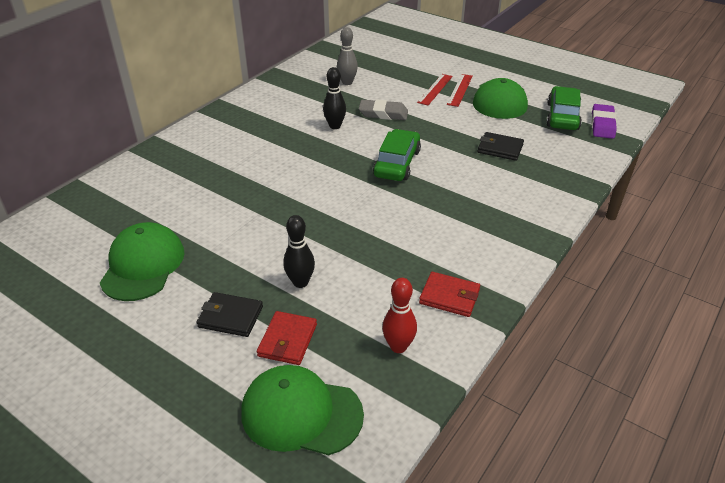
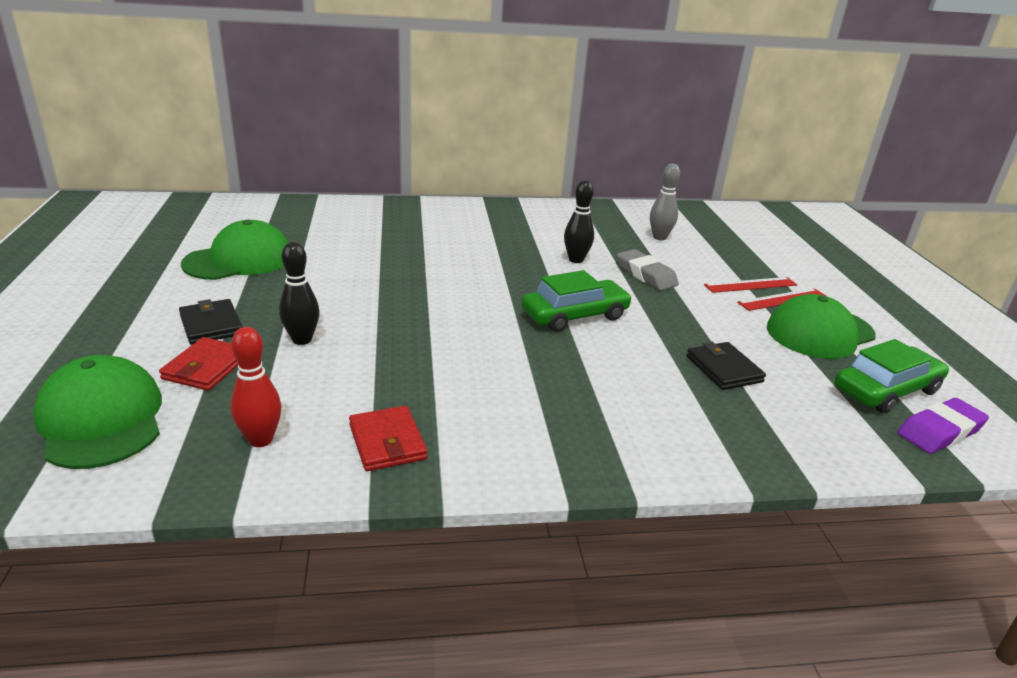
camera: 45 degrees right, 10 degrees down
red wallet [257,311,317,365] -> red wallet turned 45 degrees counterclockwise [159,337,238,391]

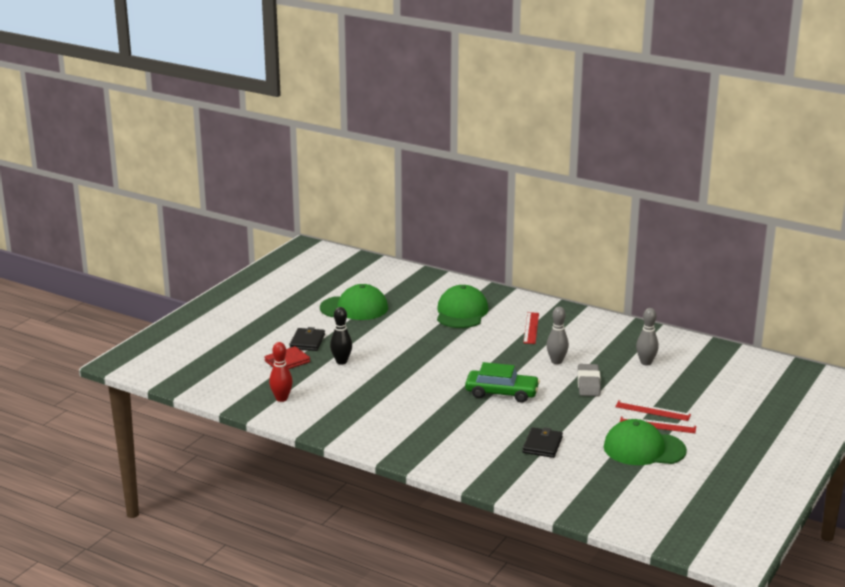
camera: 40 degrees right, 5 degrees down
green cap [33,355,162,469] -> green cap moved to [437,285,488,328]
red wallet [349,406,428,471] -> none
black bowling pin [564,180,594,263] -> grey bowling pin [547,307,569,364]
green car [835,339,949,413] -> none
purple eraser [898,398,989,454] -> none
none -> red ruler [523,312,539,344]

